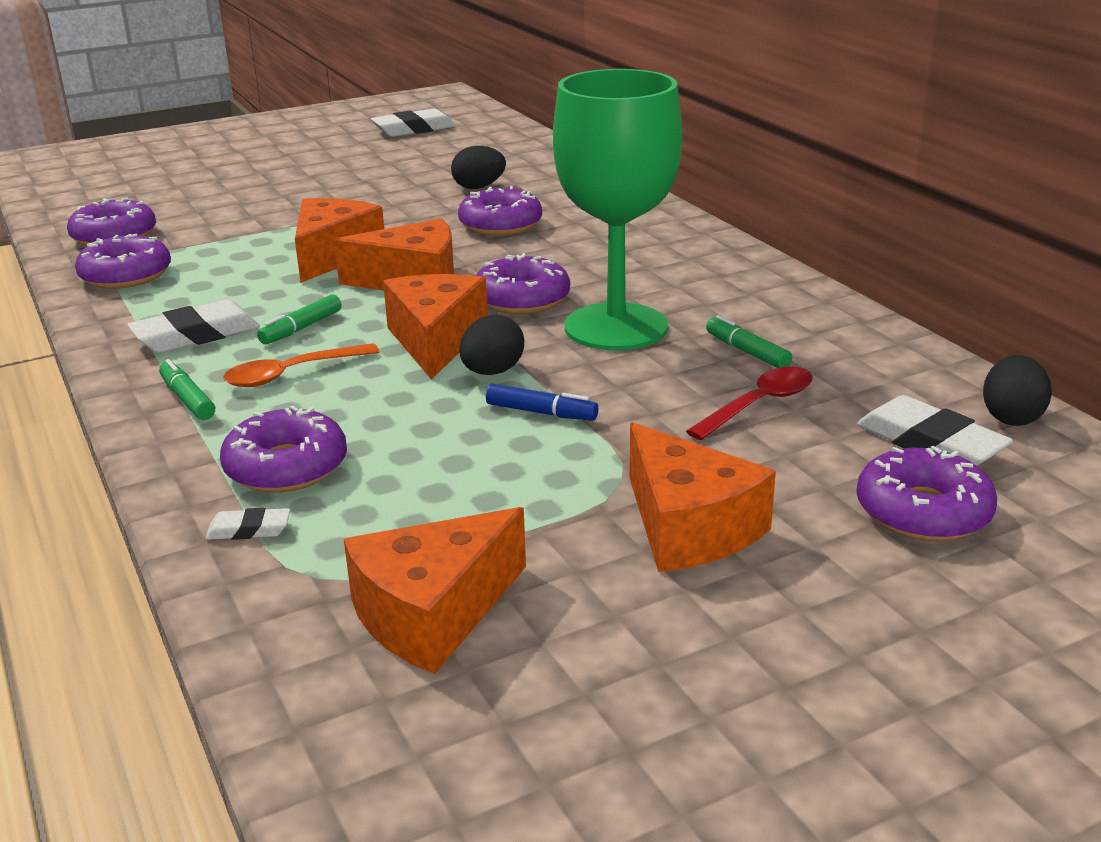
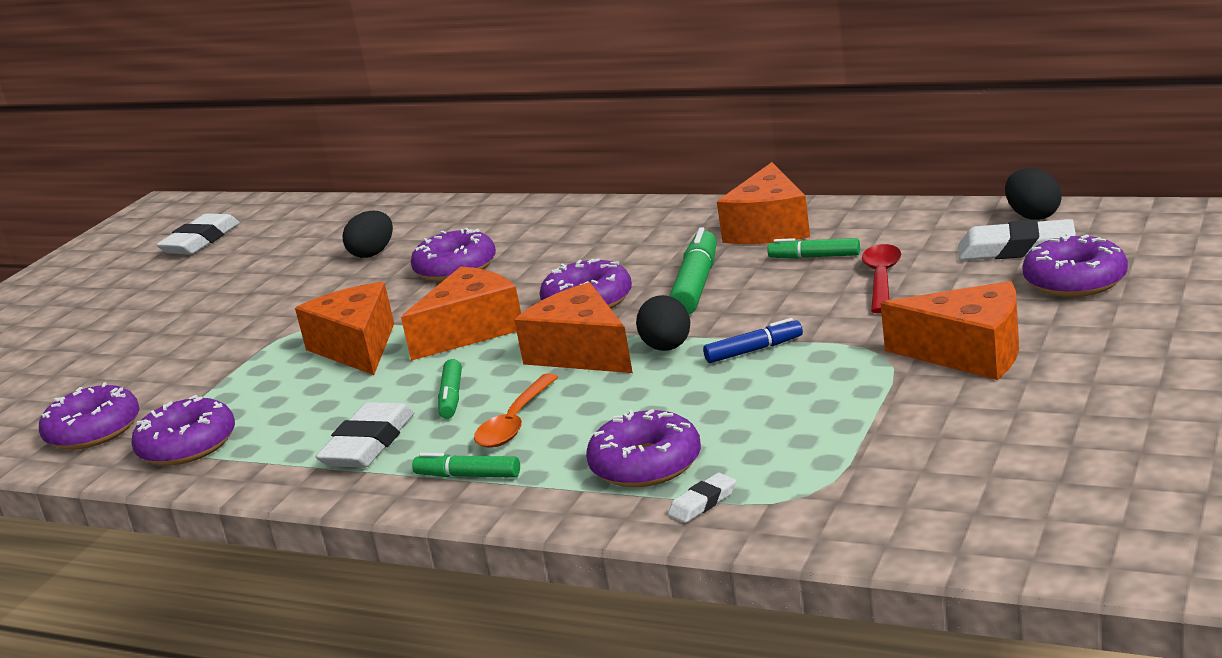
camera: 35 degrees left, 5 degrees down
orange cheese [344,507,526,674] -> orange cheese moved to [717,162,810,244]
green goblet [553,69,682,350] -> green marker [669,227,717,314]

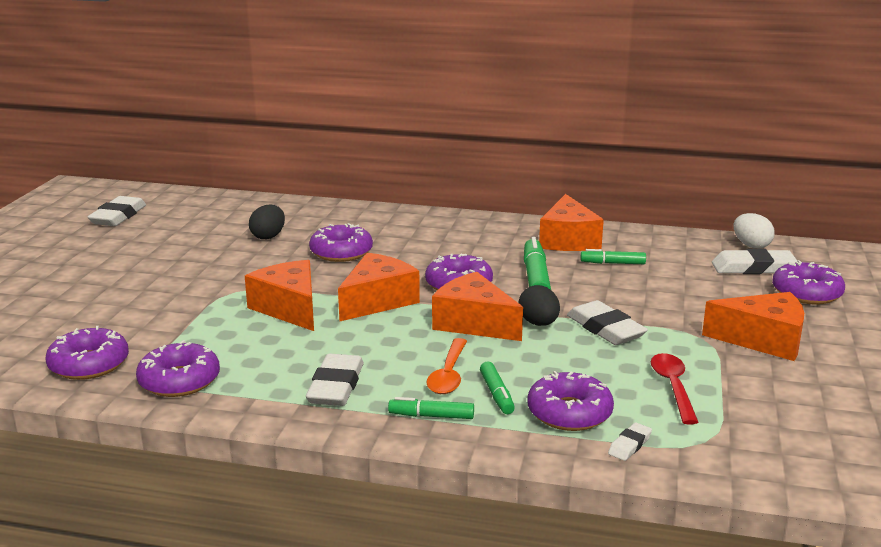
camera: 15 degrees left, 0 degrees up
green marker [438,359,462,419] -> green marker moved to [480,362,515,414]
blue marker [703,318,803,363] -> white eraser [567,300,648,345]
red spoon [862,244,901,313] -> red spoon moved to [651,353,698,424]
black egg [1005,168,1062,220] -> white egg [734,213,775,249]

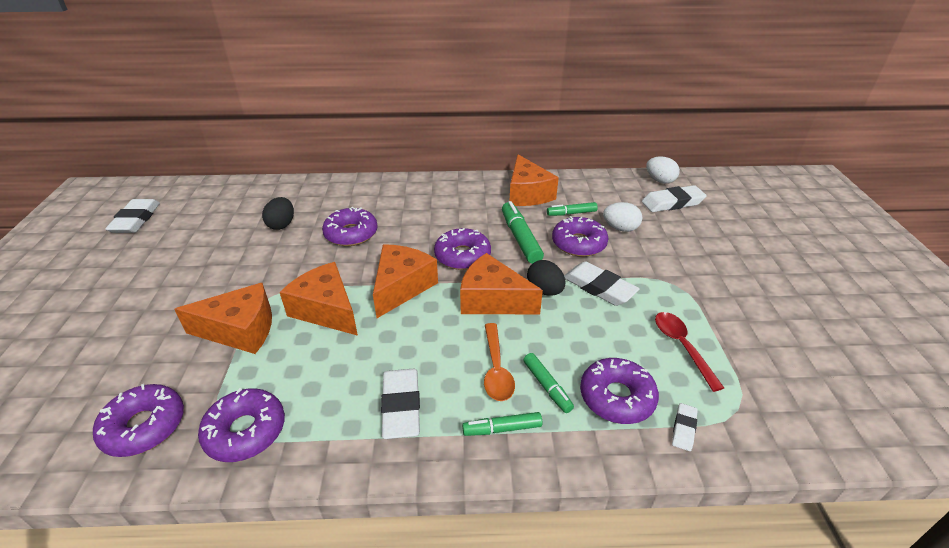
camera: 15 degrees left, 15 degrees up
orange cheese [702,292,804,361] -> orange cheese moved to [174,283,272,354]
purple donut [772,260,845,305] -> purple donut moved to [552,216,608,257]
none -> white egg [603,202,643,232]

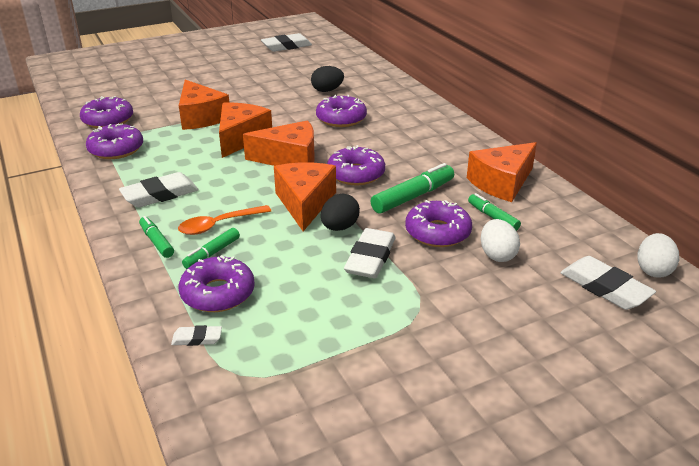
camera: 65 degrees right, 5 degrees down
red spoon [655,312,724,392] -> none

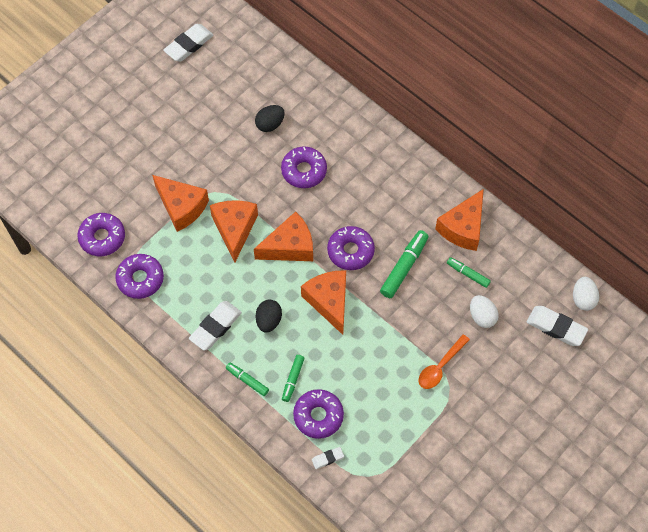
camera: 20 degrees left, 30 degrees up
orange spoon [178,205,271,235] -> orange spoon moved to [418,334,470,389]
black egg [321,193,360,231] -> black egg moved to [256,300,282,332]
white eraser [344,228,396,278] -> none
purple donut [405,200,472,247] -> none

